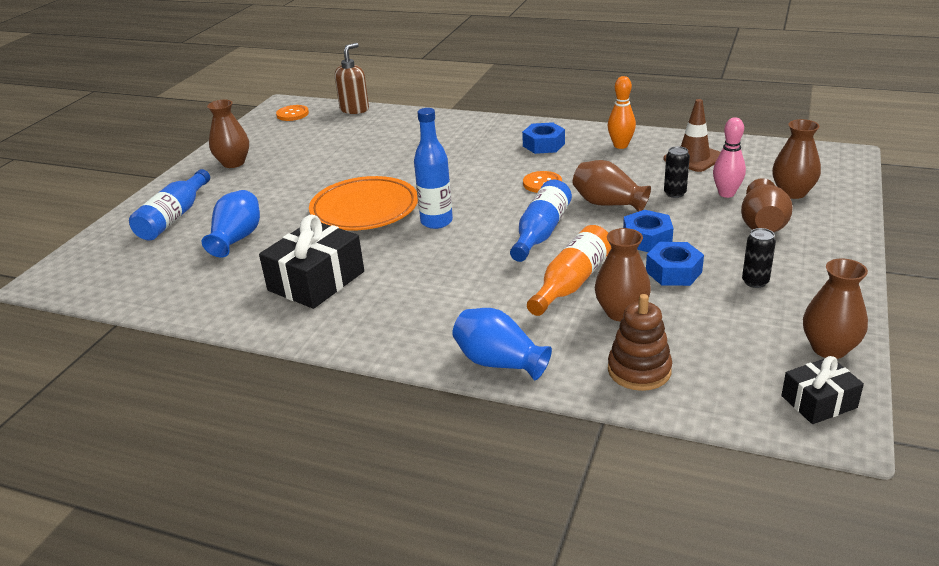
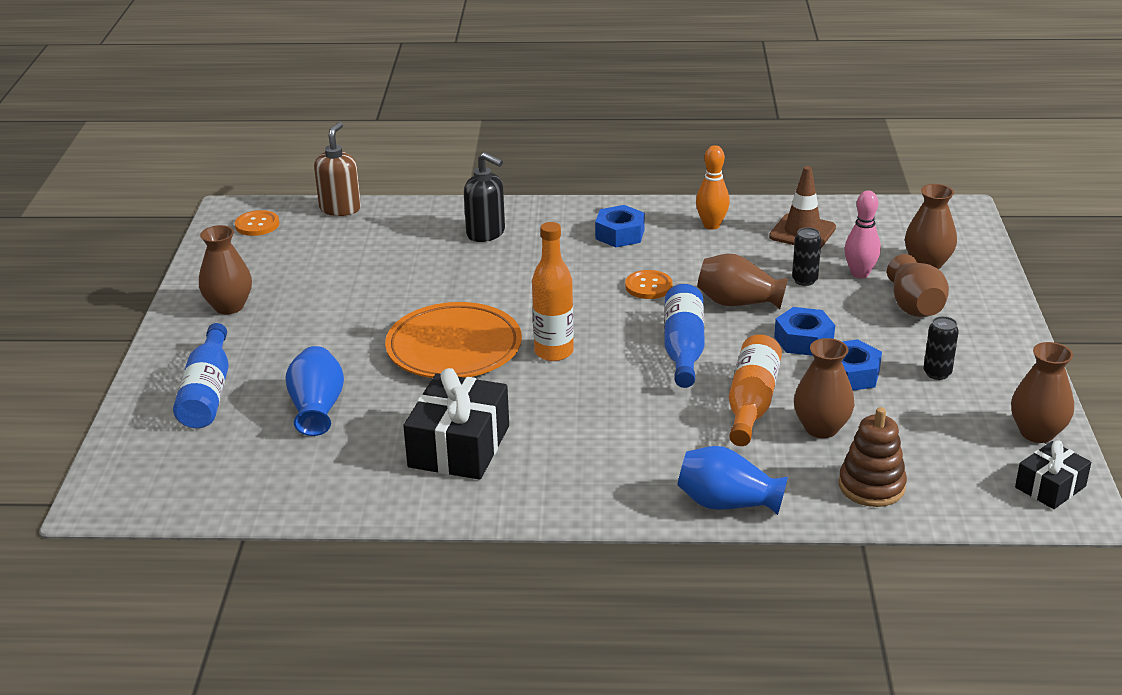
camera: 20 degrees left, 0 degrees up
blue bottle [414,108,453,229] -> orange bottle [532,222,574,361]
none -> black soap dispenser [464,152,505,242]

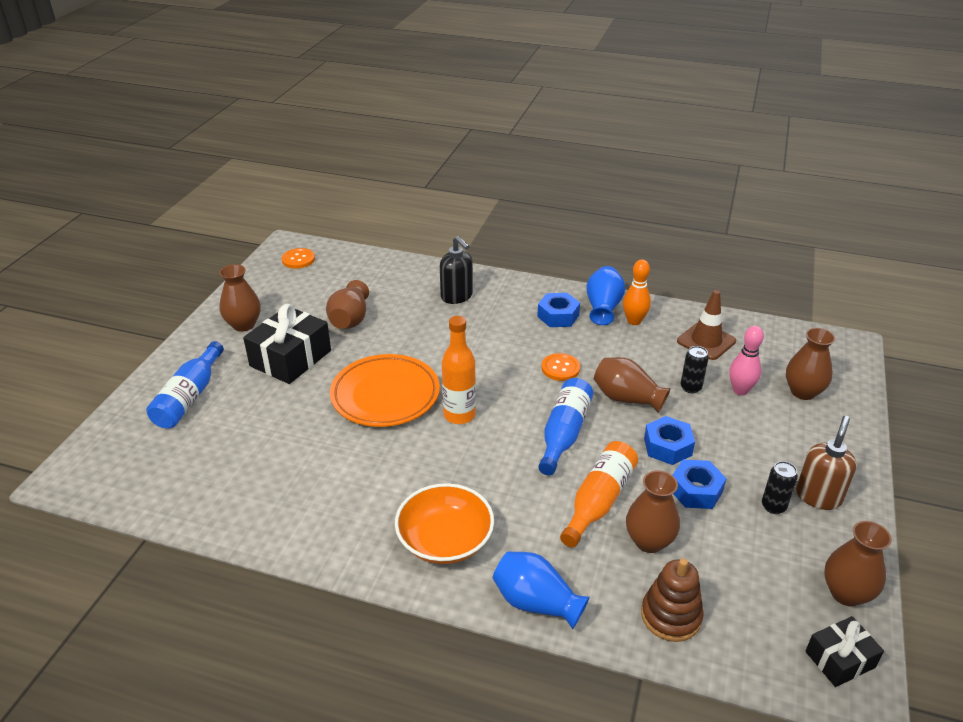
camera: 15 degrees right, 5 degrees up
blue vase [285,346,344,436] -> blue vase moved to [586,266,625,325]
brown soap dispenser [314,122,361,216] -> brown soap dispenser moved to [796,416,857,510]
black gift [403,368,509,480] -> black gift moved to [243,304,331,384]
brown vase [887,254,949,317] -> brown vase moved to [326,280,369,329]
none -> orange bowl [395,483,494,564]

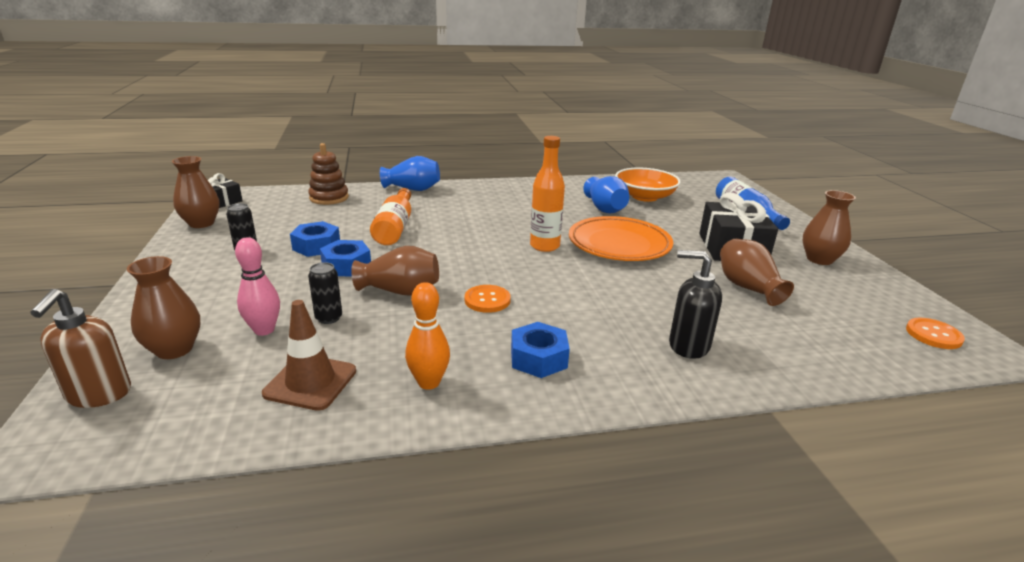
camera: 150 degrees right, 10 degrees down
orange bowl [395,483,494,564] -> orange bowl moved to [615,168,681,202]
blue bottle [538,378,594,475] -> none
blue vase [586,266,625,325] -> blue vase moved to [583,176,629,213]
brown vase [626,470,680,553] -> none
brown soap dispenser [796,416,857,510] -> brown soap dispenser moved to [30,289,131,408]

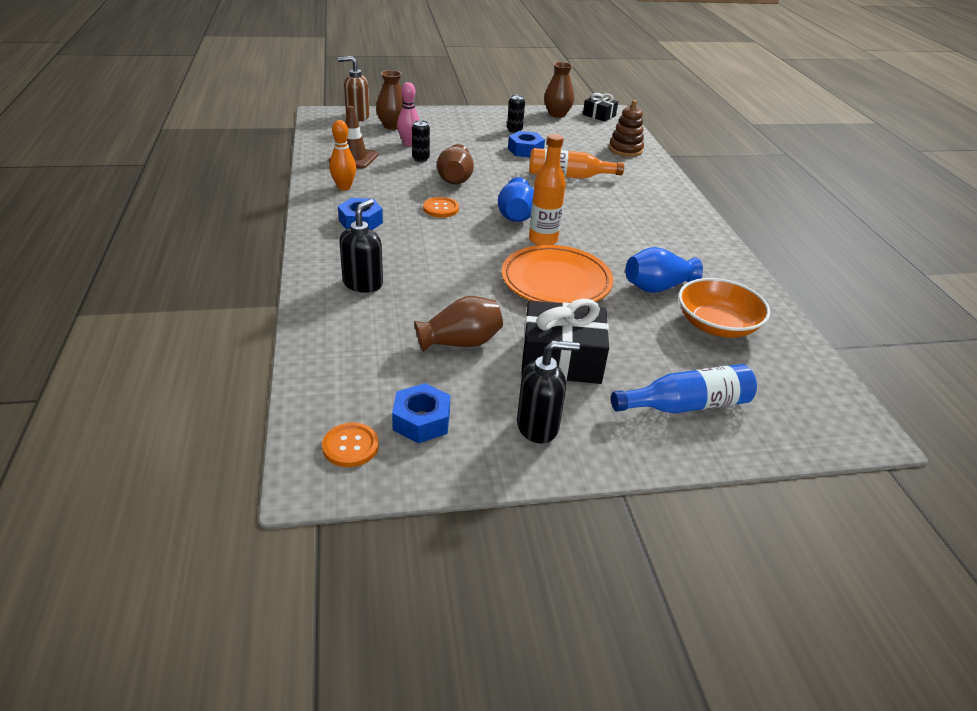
camera: 90 degrees right, 10 degrees up
blue nut [320,240,371,277] -> blue nut moved to [392,383,450,443]
blue vase [380,156,440,191] -> blue vase moved to [498,177,534,222]
brown vase [803,190,856,265] -> black soap dispenser [517,341,580,443]

